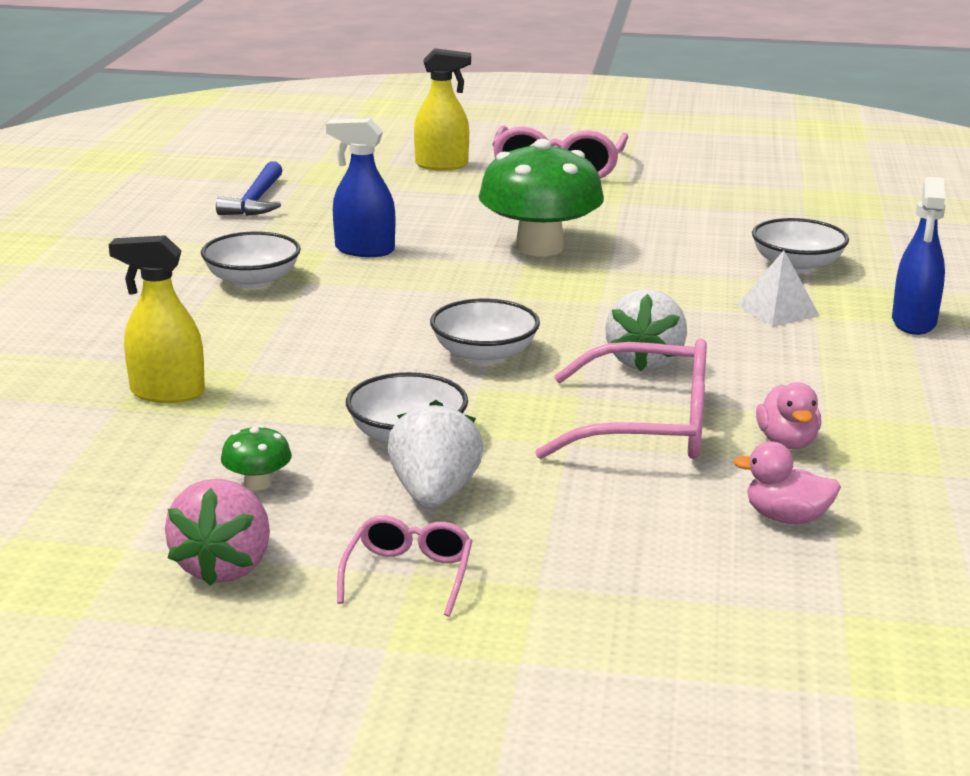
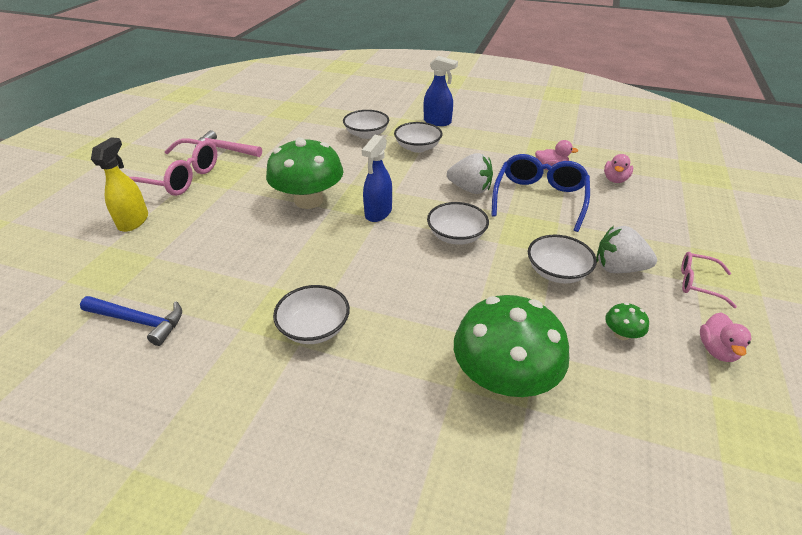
camera: 80 degrees left, 15 degrees up
yellow spray bottle [109,235,205,403] -> green mushroom [454,295,569,397]
pink strawberry [165,479,270,586] -> pink duck [700,312,751,362]
blue spray bottle [326,118,395,257] -> blue spray bottle moved to [362,135,392,222]
pink glasses [535,339,707,459] -> blue glasses [491,154,590,232]
white pyramid [736,251,820,327] -> white bowl [394,122,443,153]
none -> pink hammer [195,130,262,157]

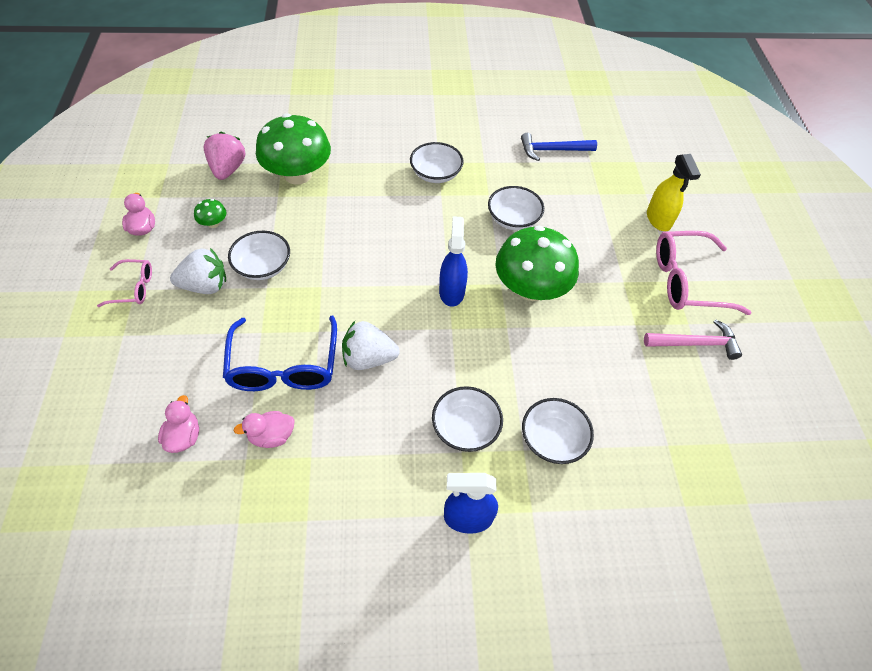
camera: 155 degrees right, 15 degrees up
white bowl [427,202,489,245] -> white bowl moved to [488,186,544,230]
none -> pink strawberry [204,132,246,180]

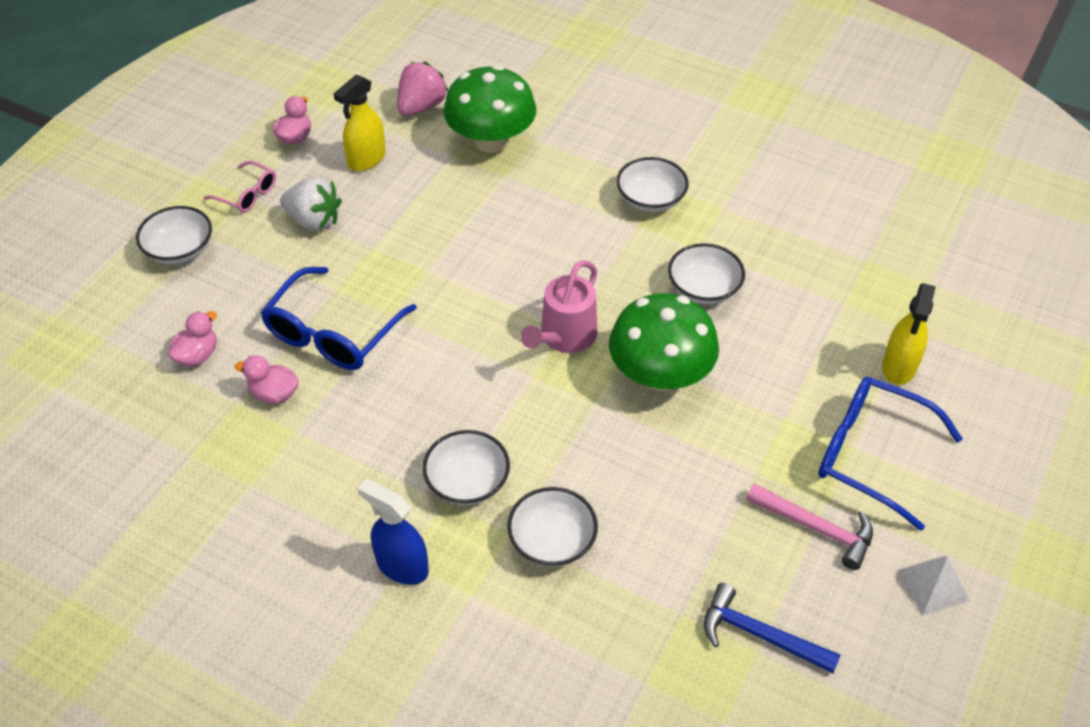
camera: 35 degrees right, 5 degrees down
green mushroom [194,199,226,228] -> yellow spray bottle [333,75,386,171]
white bowl [228,231,290,280] -> white bowl moved to [136,206,212,264]
white strawberry [342,321,400,370] -> none
blue spray bottle [439,216,468,307] -> pink watering can [521,260,598,353]
blue hammer [521,133,597,161] -> blue hammer moved to [704,583,841,674]
pink glasses [656,231,751,315] -> blue glasses [818,377,963,531]
none -> white pyramid [897,556,970,616]

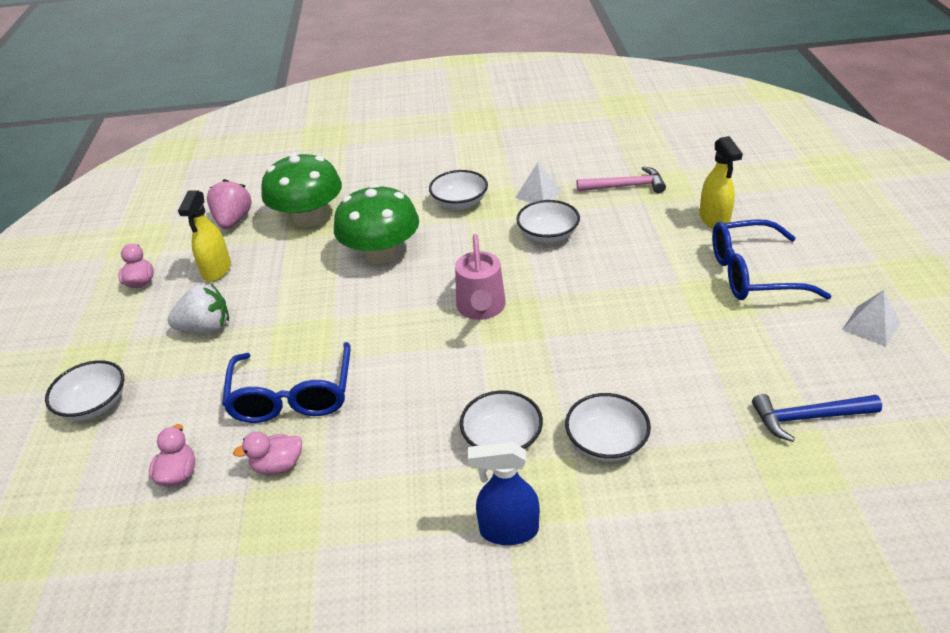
camera: 30 degrees left, 10 degrees down
pink glasses [203,161,276,213] -> none
green mushroom [609,293,719,391] -> green mushroom moved to [334,184,419,264]
pink hammer [746,483,873,570] -> pink hammer moved to [577,166,666,193]
none -> white pyramid [515,162,562,203]

